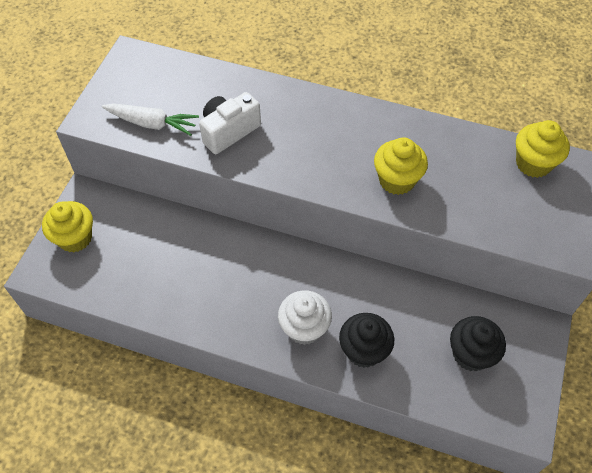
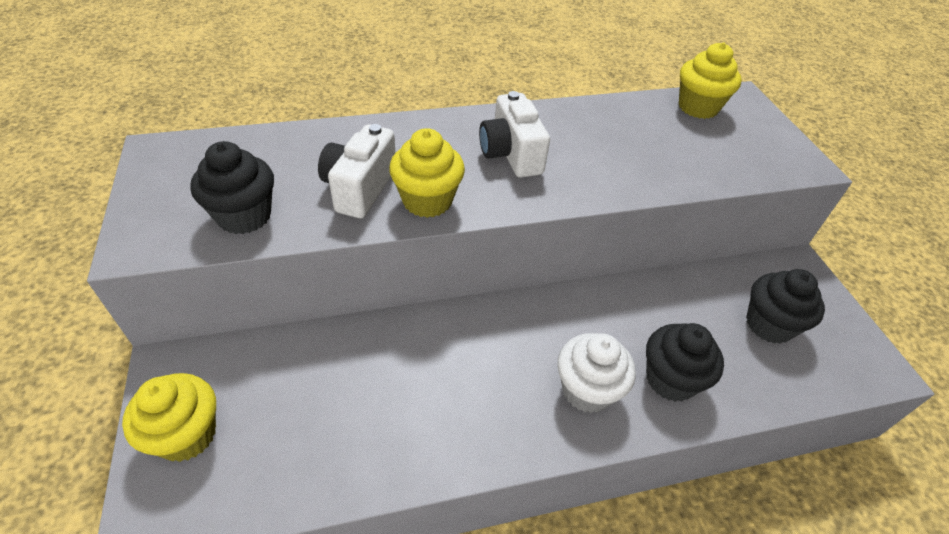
camera: 35 degrees left, 10 degrees down
white carrot [102,104,199,136] -> black cupcake [190,141,274,234]
yellow cupcake [374,137,428,195] -> yellow cupcake moved to [389,128,465,218]
none -> white camera [479,91,550,178]

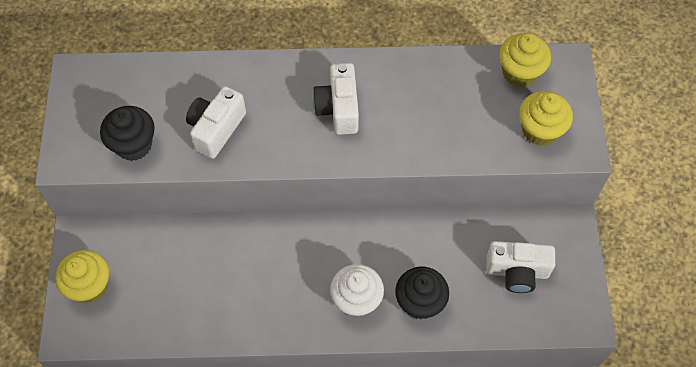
camera: 15 degrees right, 15 degrees up
yellow cupcake [389,128,465,218] -> yellow cupcake moved to [519,91,573,146]
black cupcake [746,269,825,344] -> white camera [486,241,555,293]

